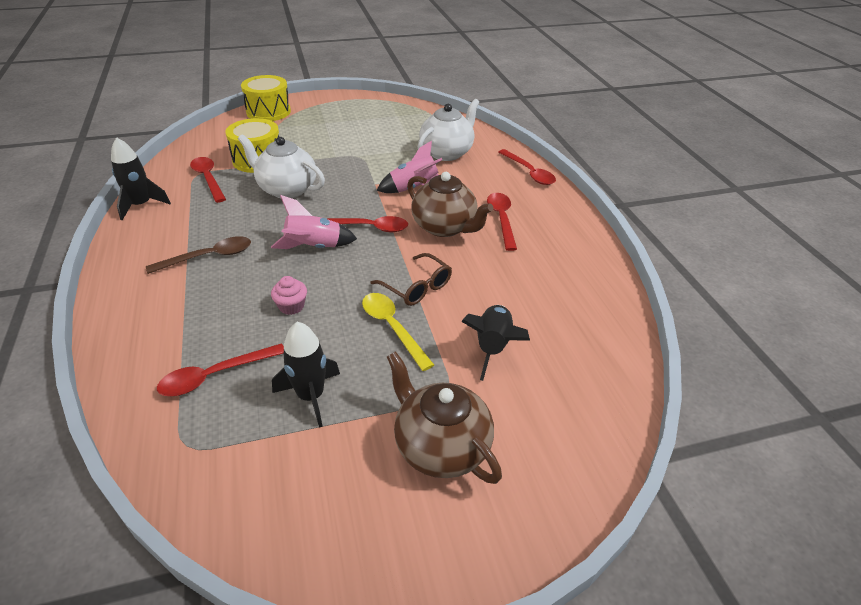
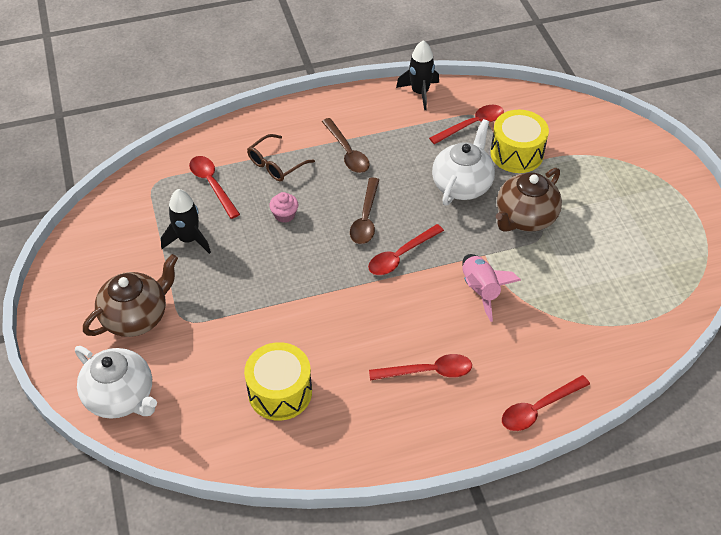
camera: 90 degrees right, 10 degrees up
yellow drum [241,75,291,121] -> yellow drum moved to [244,342,312,421]
pink rocket [271,195,357,249] -> brown spoon [350,177,379,244]
red spoon [326,216,408,232] -> red spoon turned 45 degrees clockwise [368,224,444,275]
yellow spoon [362,293,434,371] -> none
brown glasses [370,253,452,306] -> brown glasses moved to [247,134,315,182]
brown teapot [407,172,493,237] -> brown teapot moved to [496,168,562,232]
white teapot [418,99,479,161] -> white teapot moved to [75,346,157,419]
black rocket [461,305,530,381] -> none

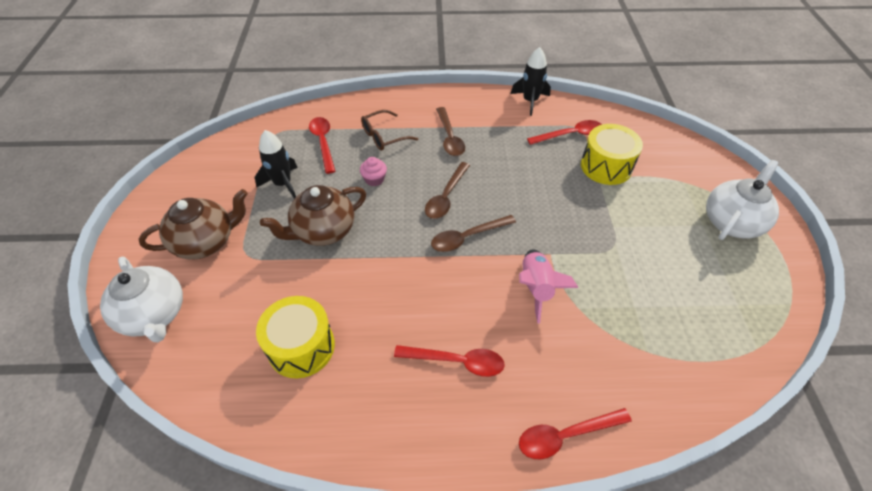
camera: 15 degrees right, 0 degrees up
red spoon [368,224,444,275] -> brown spoon [431,215,516,252]
white teapot [432,119,495,206] -> white teapot moved to [706,160,779,240]
brown teapot [496,168,562,232] -> brown teapot moved to [260,185,366,246]

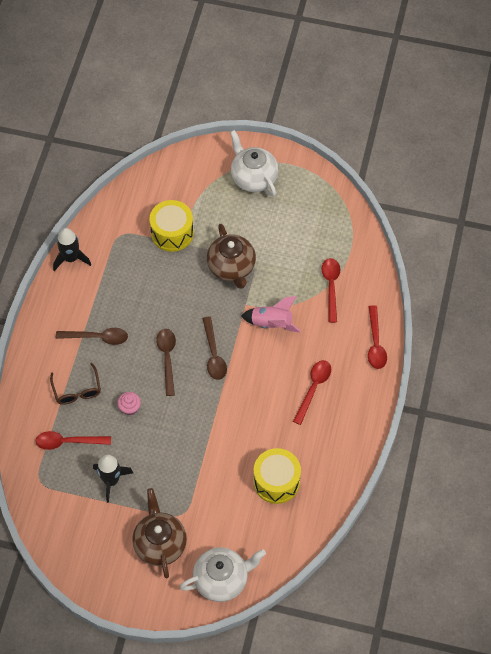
camera: 75 degrees left, 10 degrees up
brown teapot [260,185,366,246] -> brown teapot moved to [207,224,256,289]
brown spoon [425,162,470,219] -> brown spoon turned 135 degrees counterclockwise [156,329,176,396]
red spoon [527,120,602,145] -> red spoon moved to [321,258,340,323]

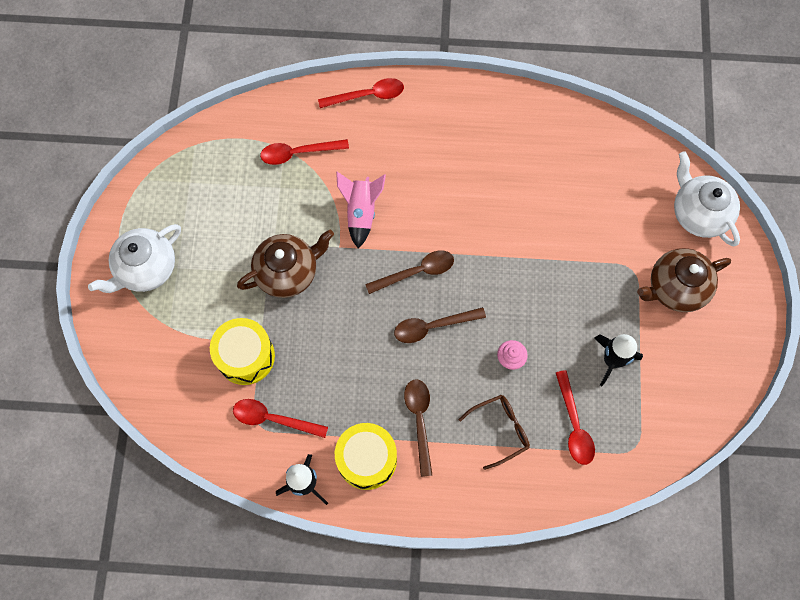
camera: 100 degrees left, 10 degrees up
yellow drum [253,448,301,504] -> yellow drum moved to [335,423,397,490]
red spoon [293,360,331,425] -> red spoon moved to [233,399,328,438]

